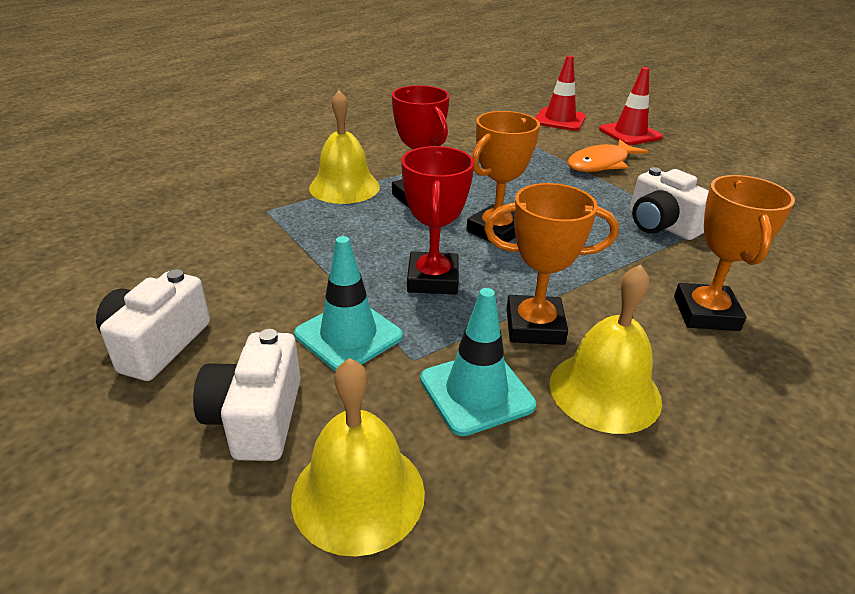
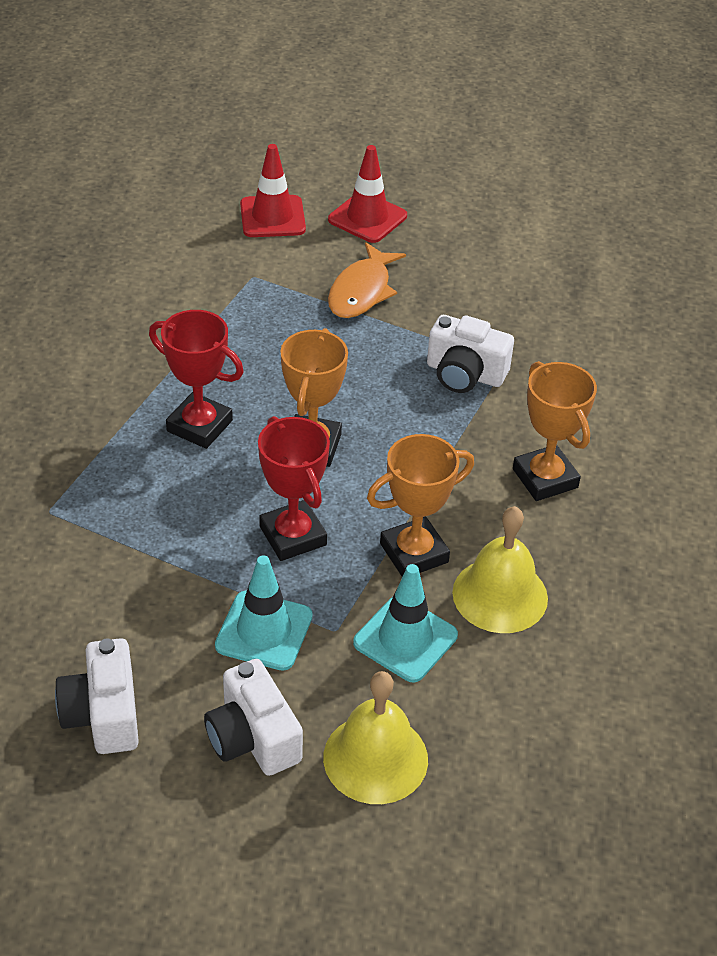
camera: 30 degrees left, 10 degrees up
yellow bell [309,90,380,204] -> none

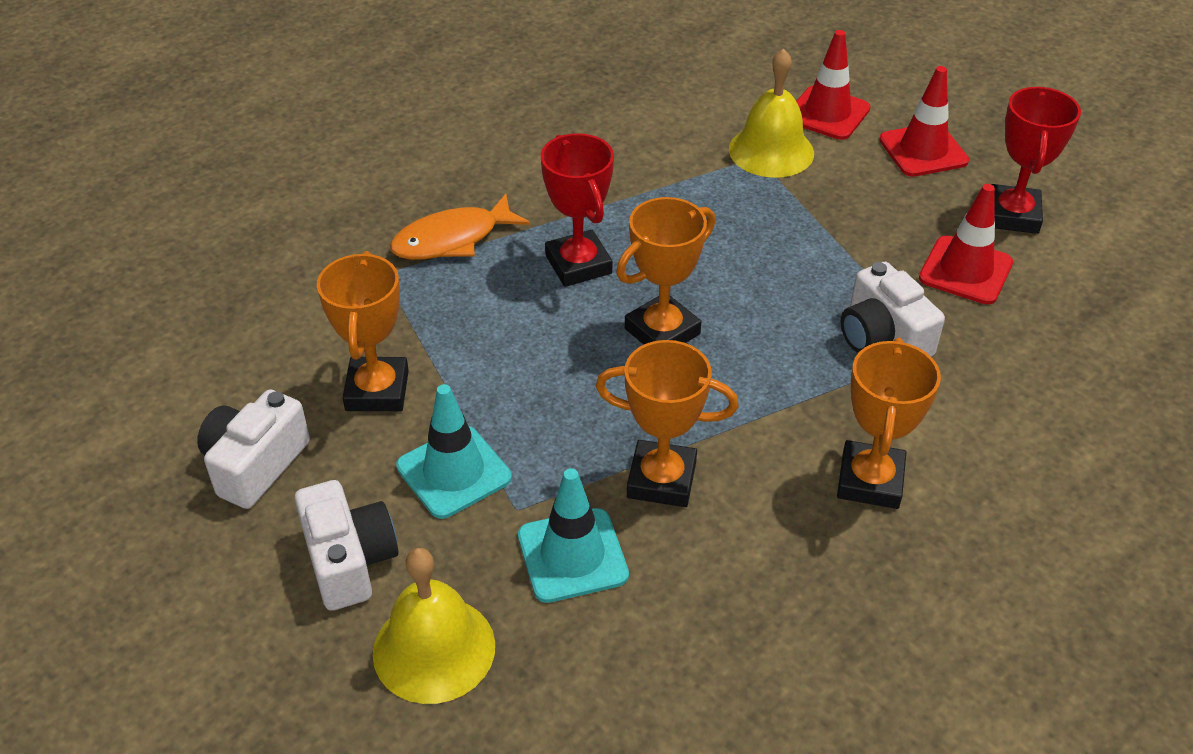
camera: 40 degrees right, 0 degrees up
white camera [204,659,303,776] -> white camera turned 150 degrees clockwise [294,480,398,611]
red trophy [258,416,330,561] -> red trophy moved to [991,87,1081,234]
orange fish [328,242,406,318] -> orange fish moved to [390,194,530,260]
yellow bell [452,506,548,633] -> yellow bell moved to [729,49,814,178]
none -> orange trophy [317,251,409,411]
none -> red traffic cone [919,184,1013,305]

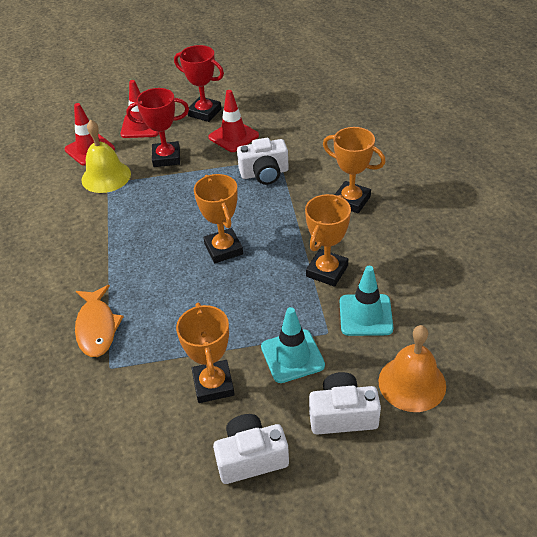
camera: 70 degrees left, 0 degrees up
white camera [197,389,310,509] -> white camera turned 120 degrees clockwise [213,414,289,484]
orange trophy [317,251,409,411] -> orange trophy turned 60 degrees clockwise [176,302,235,403]
yellow bell [373,548,495,704] -> orange bell [379,325,446,412]
red trophy [541,133,614,287] -> red trophy moved to [126,88,189,167]

